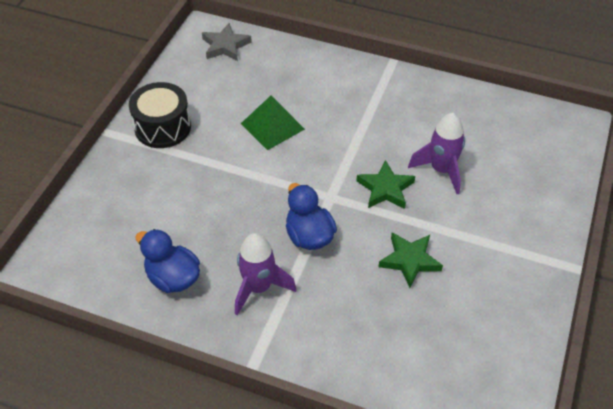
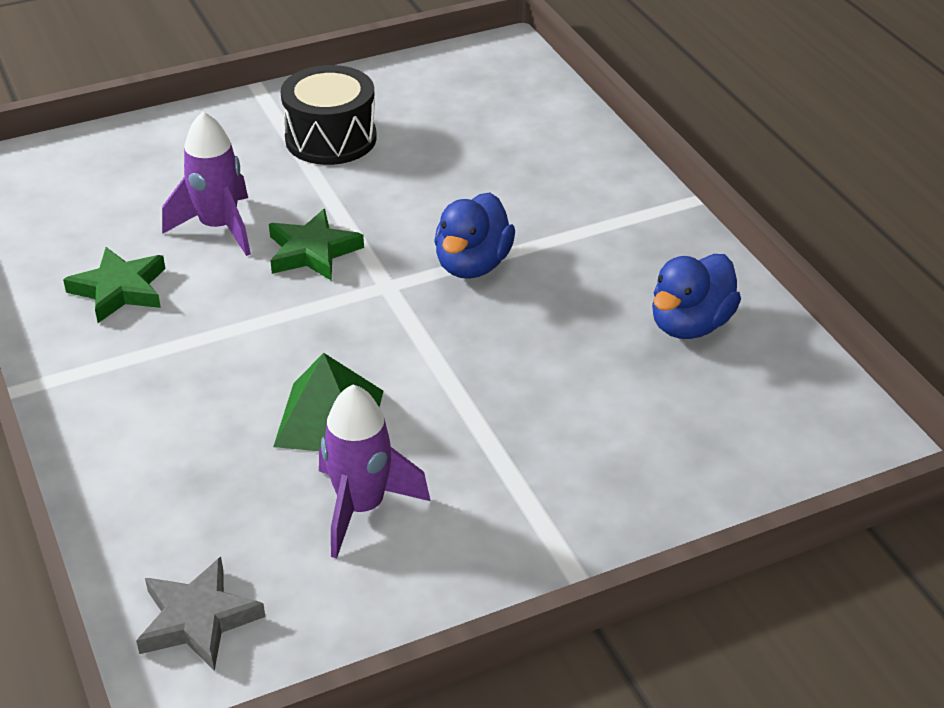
camera: 135 degrees left, 10 degrees down
black drum [129,82,191,148] -> black drum moved to [281,65,377,165]
blue duck [135,229,200,293] -> blue duck turned 45 degrees clockwise [652,254,741,339]
purple rocket [235,233,296,315] -> purple rocket moved to [319,384,431,558]
green star [379,232,443,288] -> green star moved to [63,247,165,323]

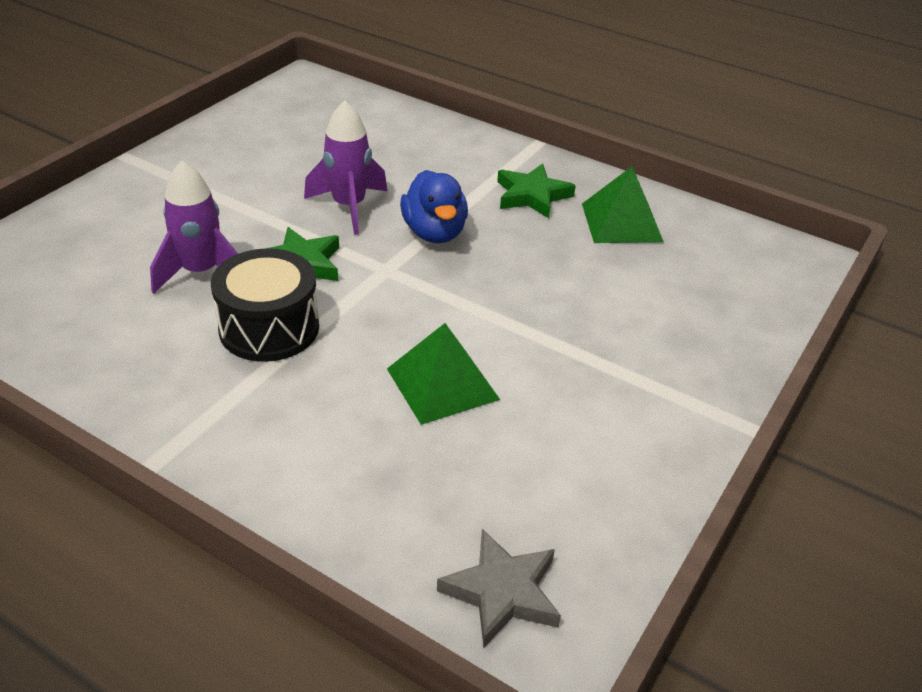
camera: 35 degrees left, 0 degrees up
green star [63,247,165,323] -> green star moved to [497,163,576,218]
black drum [281,65,377,165] -> black drum moved to [211,248,319,362]
purple rocket [319,384,431,558] -> purple rocket moved to [304,100,387,235]
blue duck [652,254,741,339] -> green pyramid [582,166,664,243]

